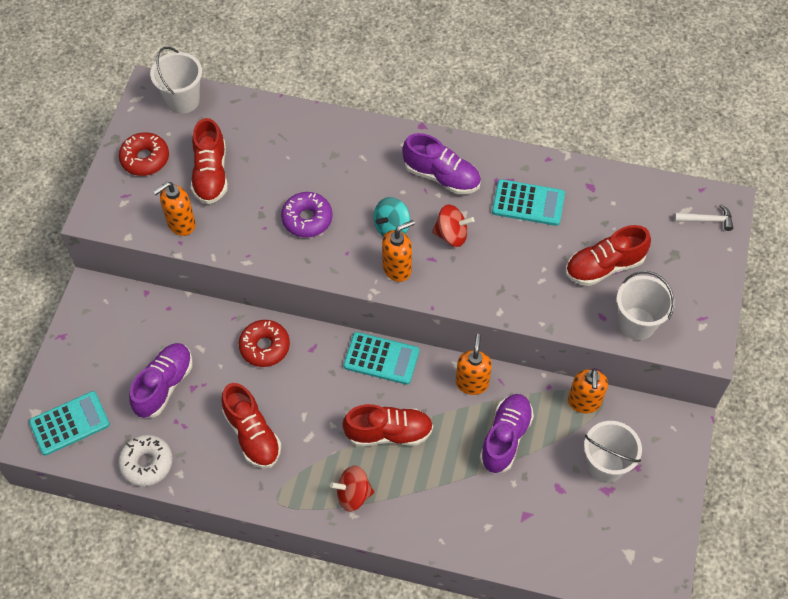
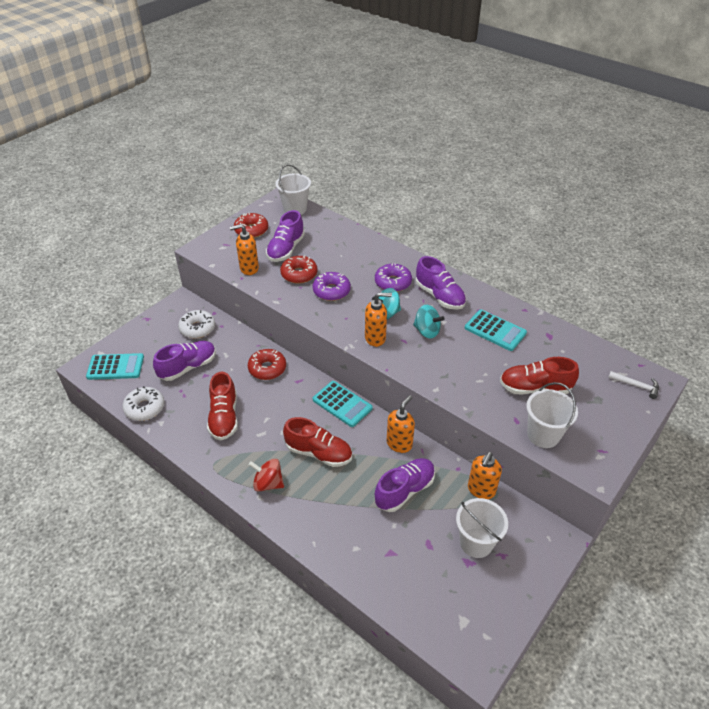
camera: 25 degrees right, 15 degrees down
red shoe [191,118,228,204] -> purple shoe [266,210,305,262]
red spinning top [432,205,474,247] -> turquoise spinning top [413,305,445,339]
none -> white donut [178,310,215,338]
none -> red donut [280,255,318,284]
none -> purple donut [375,263,412,292]

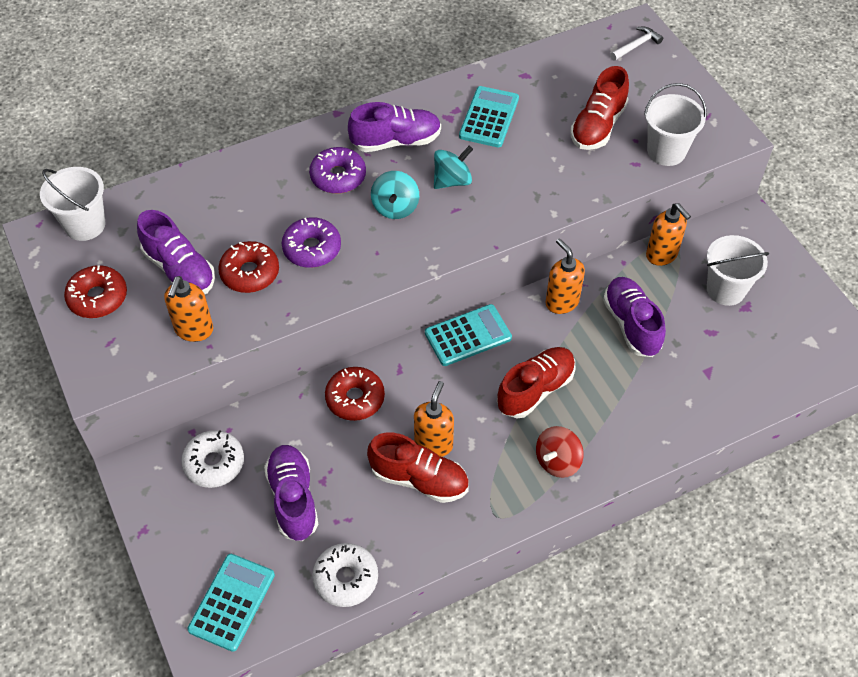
camera: 65 degrees left, 10 degrees up
orange soap dispenser [365,292,392,347] -> orange soap dispenser moved to [414,381,454,457]
turquoise calculator [465,309,527,351] -> turquoise calculator turned 45 degrees counterclockwise [459,86,519,147]

